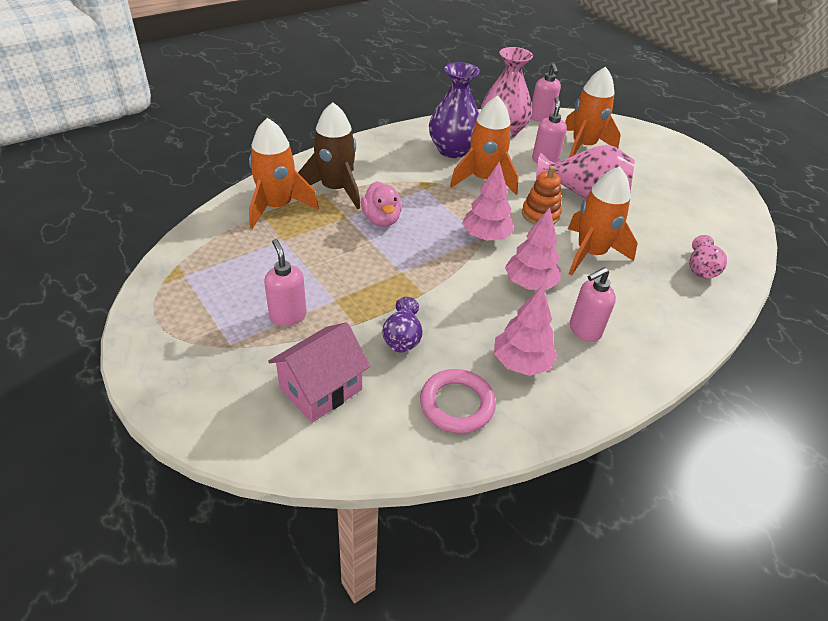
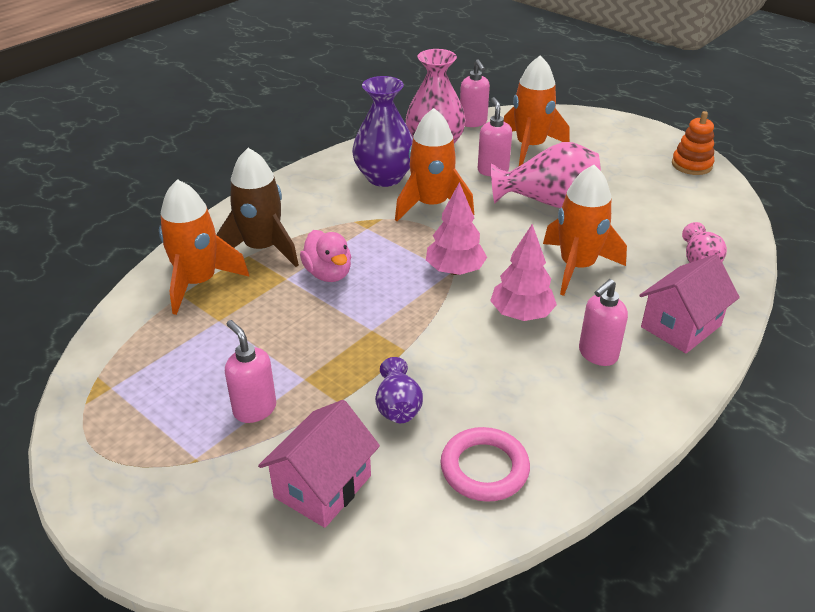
camera: 10 degrees left, 5 degrees down
pink tree [494,286,558,376] -> none
orange stacking toy [522,166,561,225] -> orange stacking toy moved to [672,111,714,175]
none -> pink house [640,255,740,353]

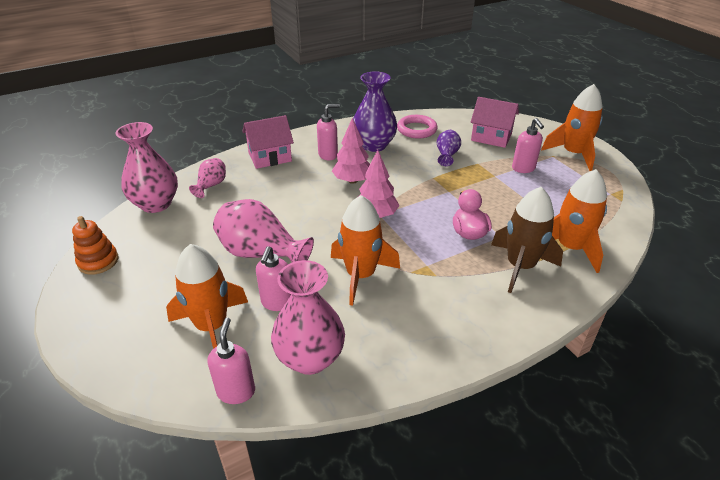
camera: 160 degrees left, 0 degrees up
pink house [258,400,380,528] -> pink house turned 60 degrees clockwise [471,97,519,148]
purple vase [352,76,413,187] -> purple vase moved to [353,71,397,152]
orange rocket [543,165,627,296] -> orange rocket moved to [541,84,603,171]
none -> pink vase [116,122,178,213]

